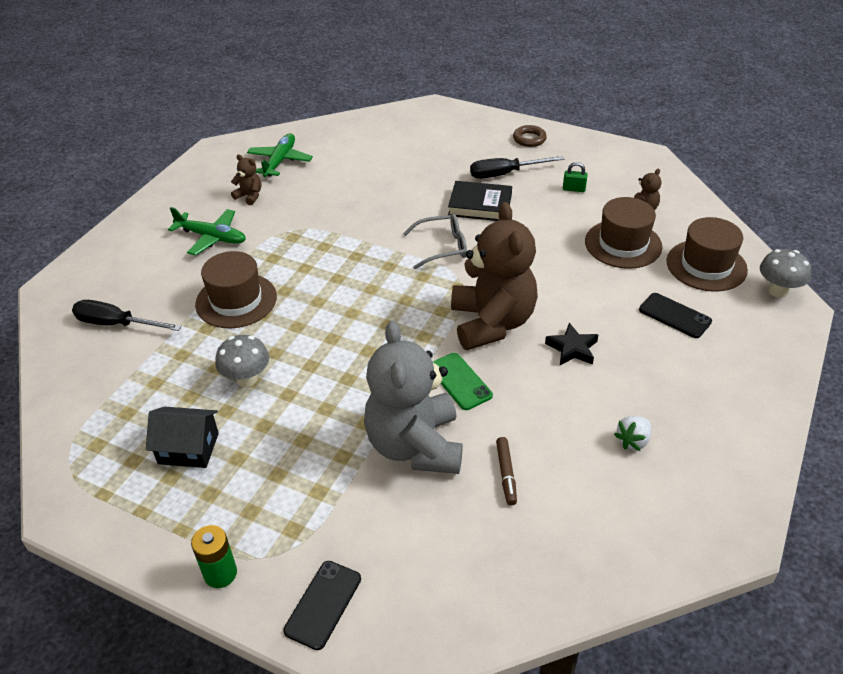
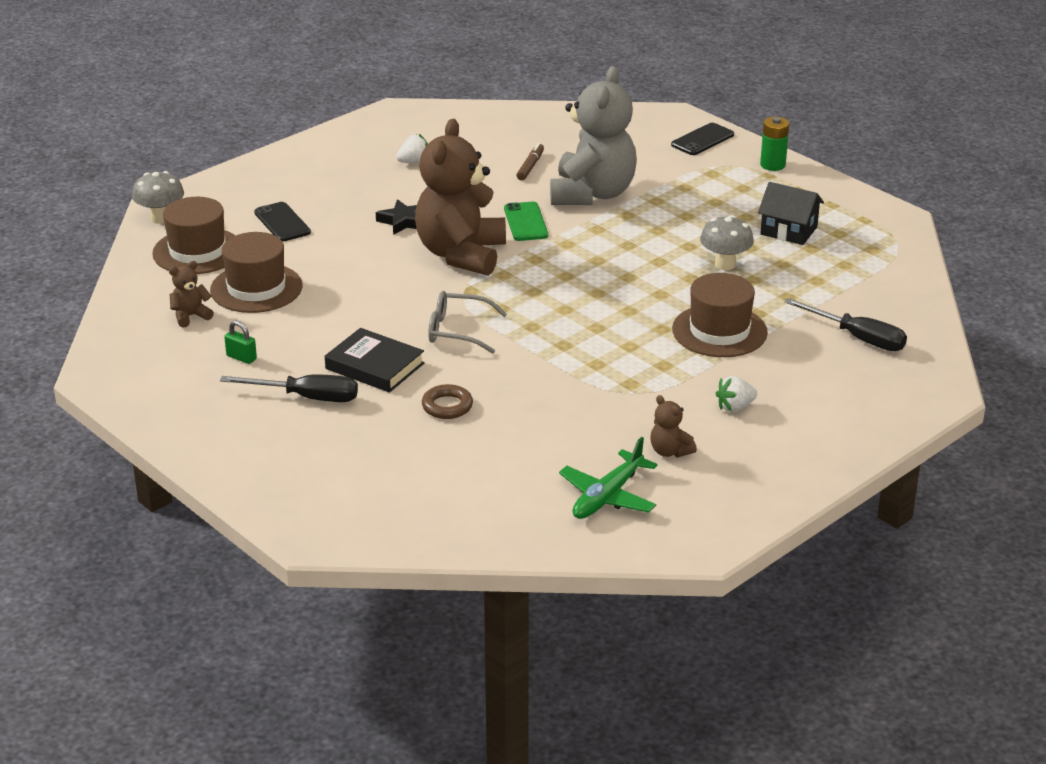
camera: 160 degrees left, 10 degrees down
green plane [168,207,246,255] -> white strawberry [715,376,757,412]
brown ring [513,125,547,147] -> brown ring moved to [422,384,473,419]

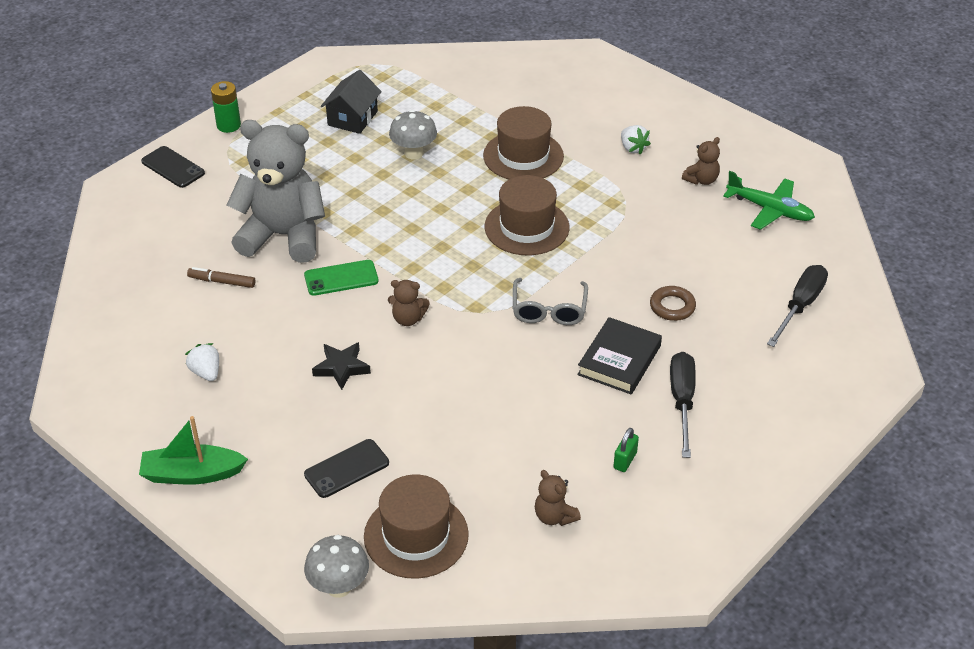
camera: 95 degrees left, 10 degrees up
brown hat [210,232,302,313] -> brown hat moved to [485,175,570,255]
brown teddy bear [415,119,506,276] -> brown teddy bear [388,280,430,326], size x0.41
black screwdriver [784,298,907,351] -> black screwdriver moved to [767,265,828,347]
none -> green boat [139,416,248,485]

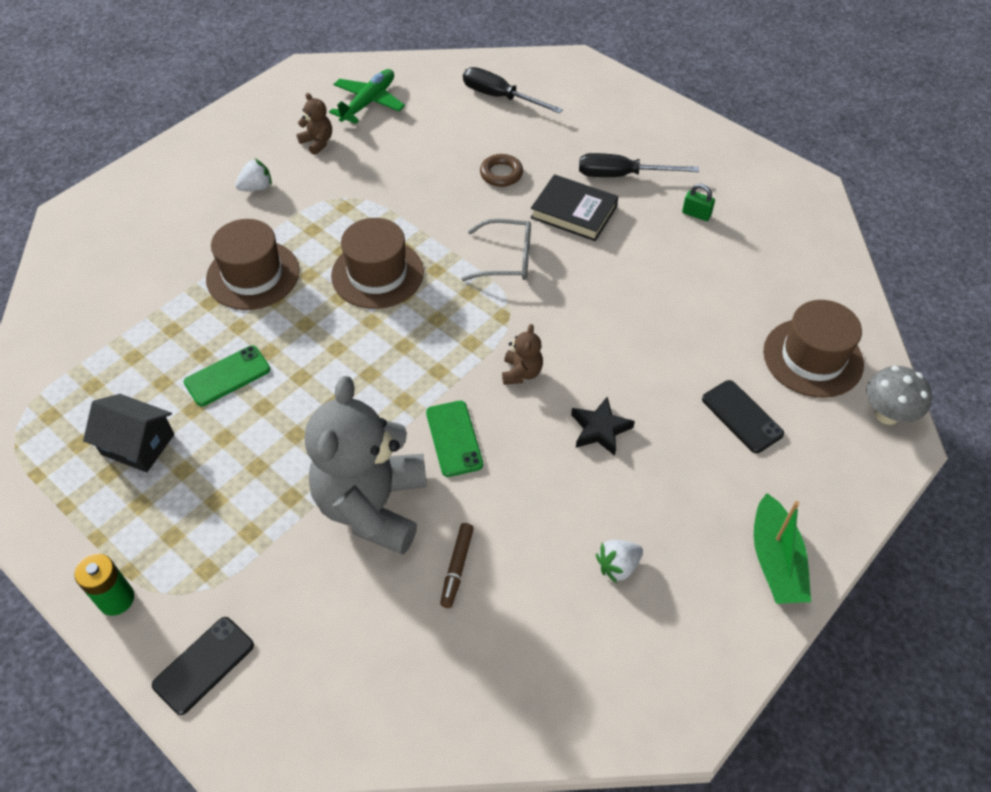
camera: 90 degrees left, 10 degrees up
grey mushroom [389,110,437,159] -> green phone [184,345,270,406]
brown teddy bear [535,470,581,526] -> none

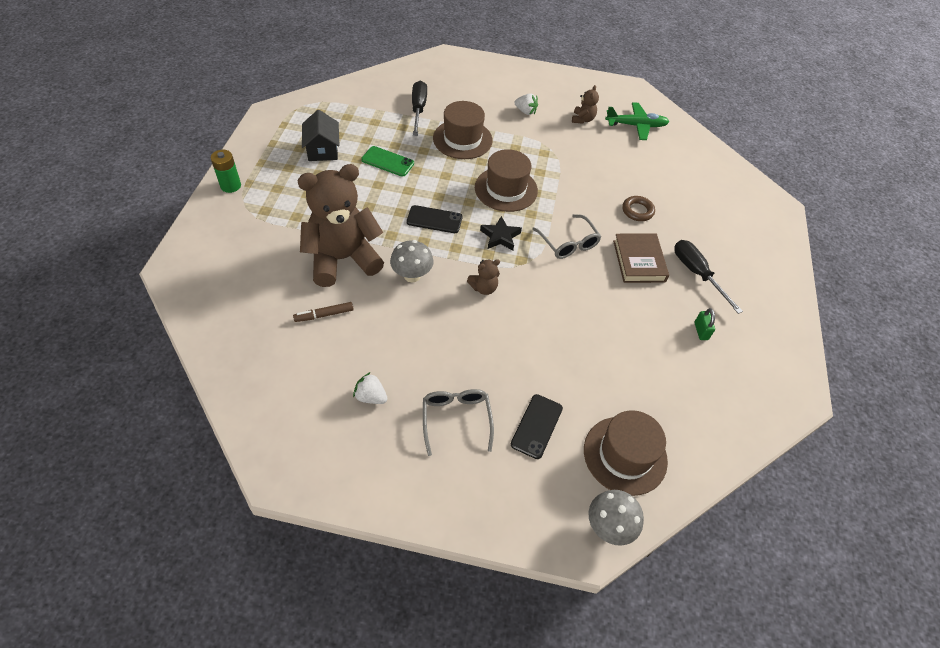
camera: 55 degrees right, 0 degrees up
black phone [152,617,254,715] -> black phone moved to [407,205,463,233]
grey teddy bear [305,376,427,555] -> brown teddy bear [297,164,384,287]
green phone [426,401,483,477] -> grey mushroom [390,240,434,282]
black screwdriver [463,67,563,114] -> black screwdriver moved to [412,81,427,136]
black book [530,174,618,241] -> brown book [613,234,669,283]
black star [571,396,635,456] -> black star moved to [480,216,522,250]
green boat [754,493,811,604] -> none
none -> grey glasses [423,389,494,456]

